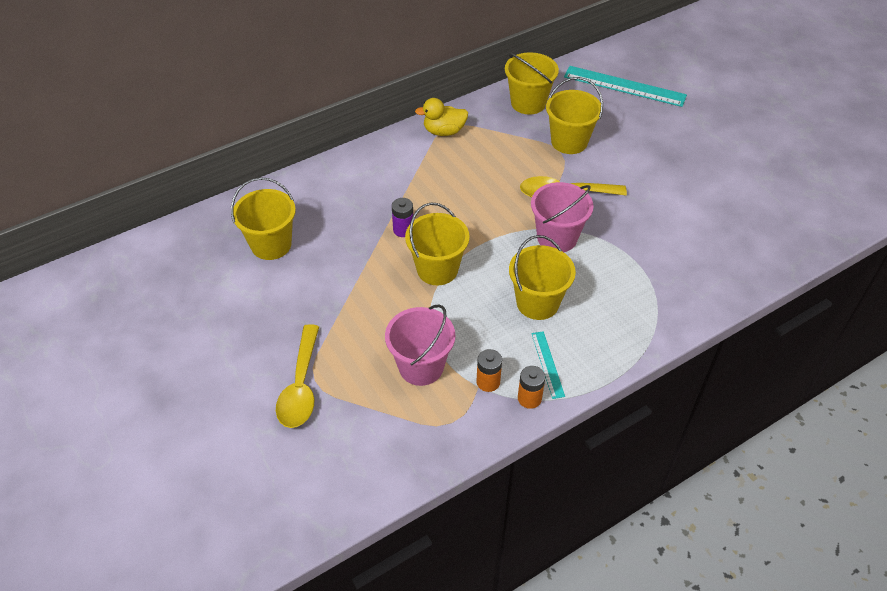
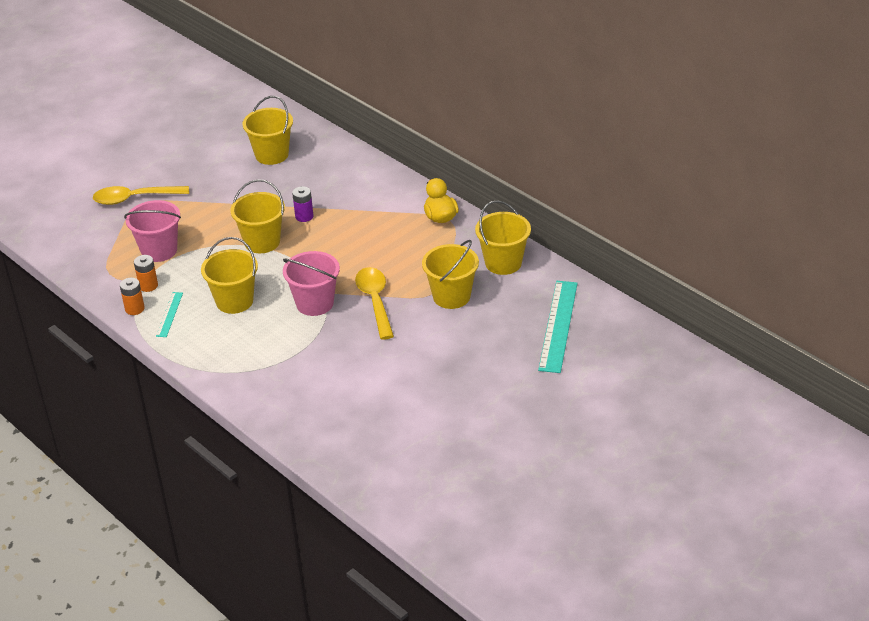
camera: 80 degrees right, 10 degrees down
turquoise ruler [531,331,565,399] -> turquoise ruler turned 60 degrees counterclockwise [156,292,183,337]

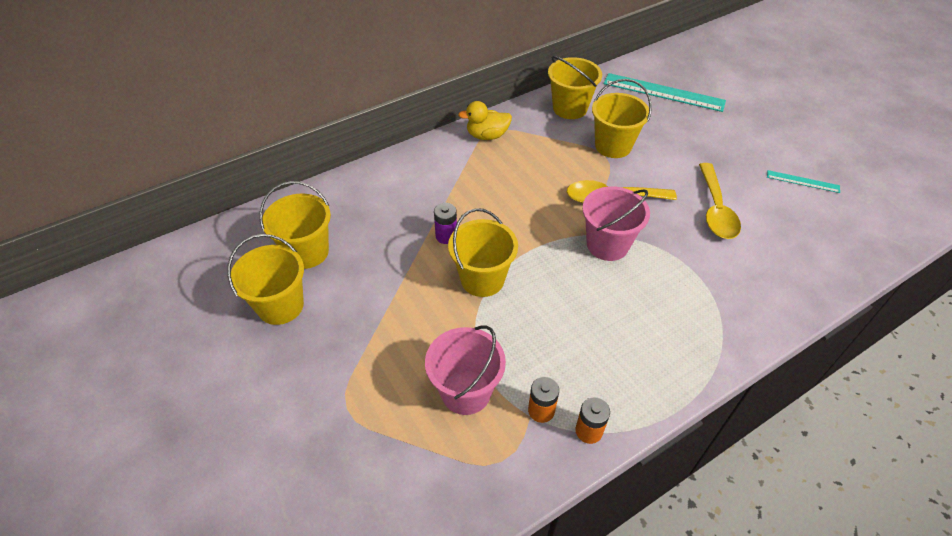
camera: 80 degrees left, 10 degrees up
yellow spoon [93,186,189,205] -> yellow spoon moved to [699,163,741,239]
turquoise ruler [156,292,183,337] -> turquoise ruler moved to [767,170,840,193]
yellow bucket [201,237,258,314] -> yellow bucket moved to [227,234,304,325]

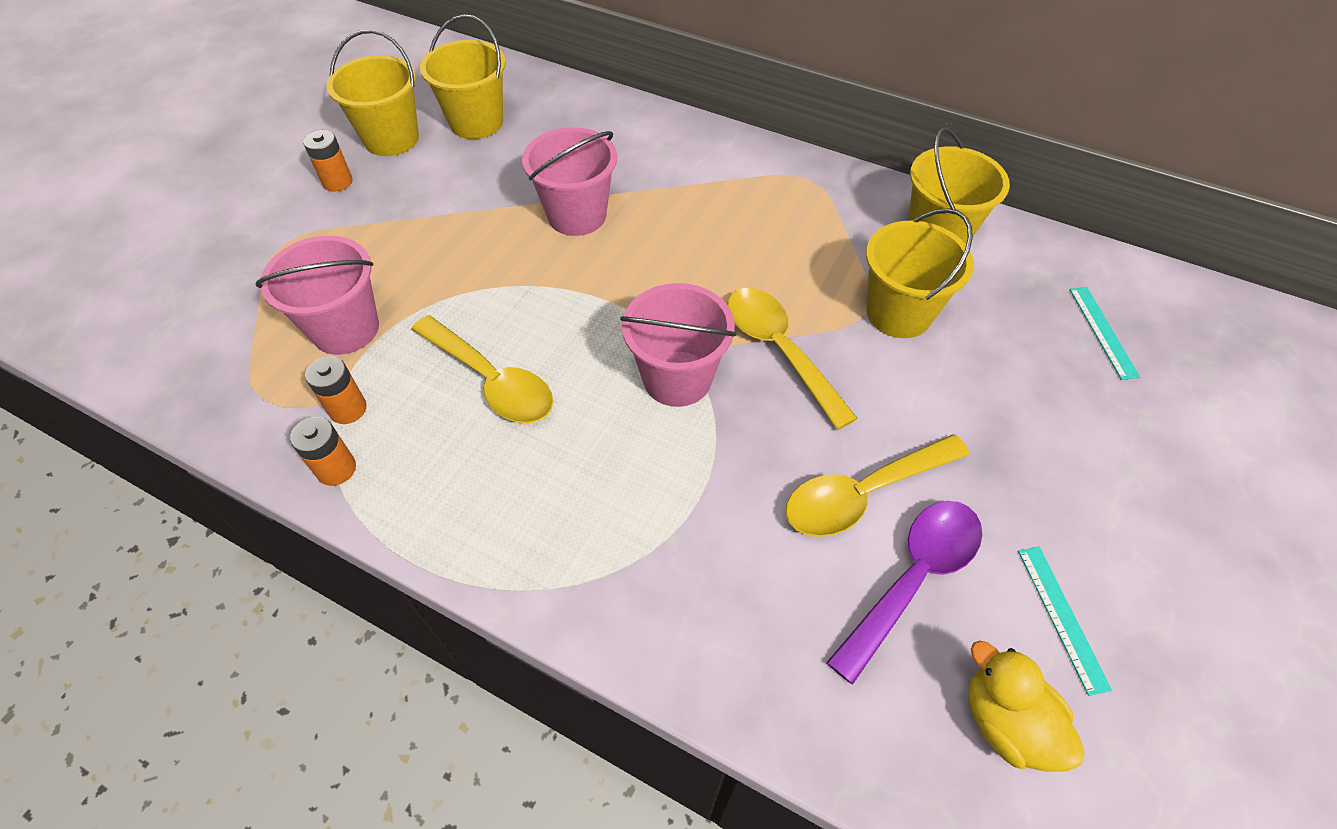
camera: 60 degrees right, 5 degrees up
purple battery [434,203,457,244] -> pink bucket [522,127,617,236]
yellow bucket [448,208,518,297] -> none
yellow duck [458,101,512,140] -> yellow duck moved to [968,641,1084,772]
turquoise ruler [603,73,726,112] -> turquoise ruler [1069,287,1140,380], size x0.51
none -> orange battery [303,130,353,191]
none -> yellow spoon [411,315,553,423]
none -> purple spoon [826,501,982,685]

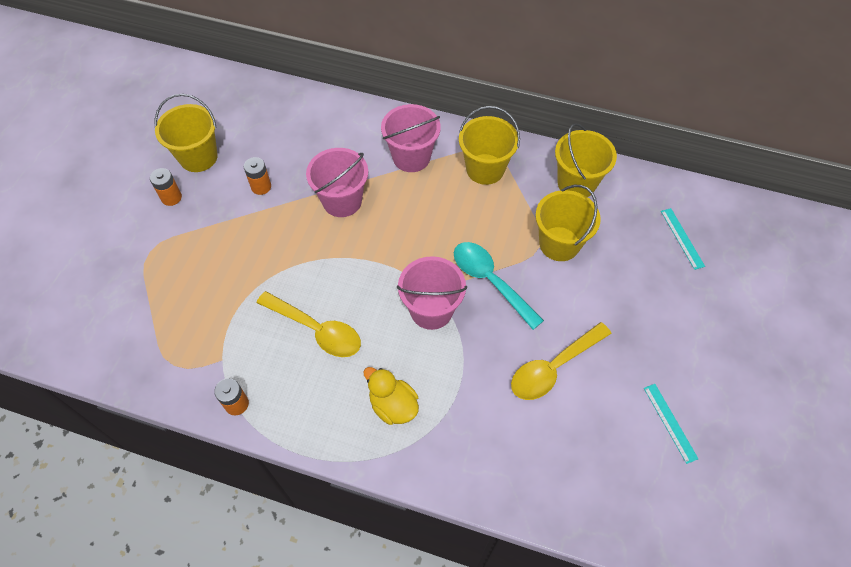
camera: 10 degrees left, 5 degrees up
pink bucket [256,236,379,355] -> pink bucket moved to [381,104,441,172]
orange battery [305,356,367,424] -> orange battery moved to [244,157,271,195]
yellow bucket [420,14,506,139] -> yellow bucket moved to [459,106,520,185]
yellow spoon [727,288,858,430] -> turquoise spoon [454,242,544,330]
purple spoon [826,501,982,685] -> none
yellow duck [968,641,1084,772] -> yellow duck moved to [364,367,419,425]

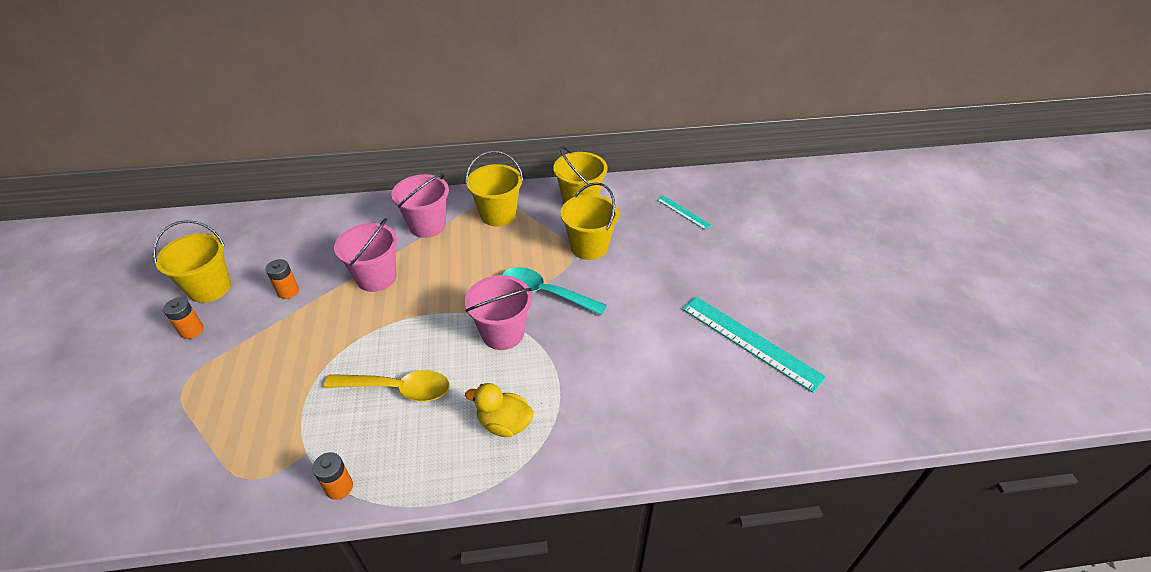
camera: 25 degrees left, 15 degrees down
yellow spoon [511,322,611,400] -> none
turquoise ruler [644,384,698,464] -> turquoise ruler [682,296,826,393], size x1.98

